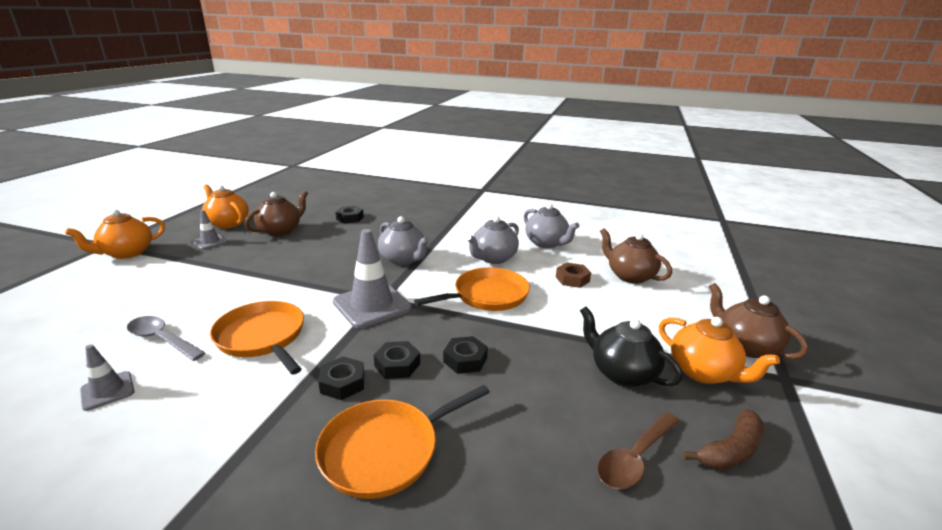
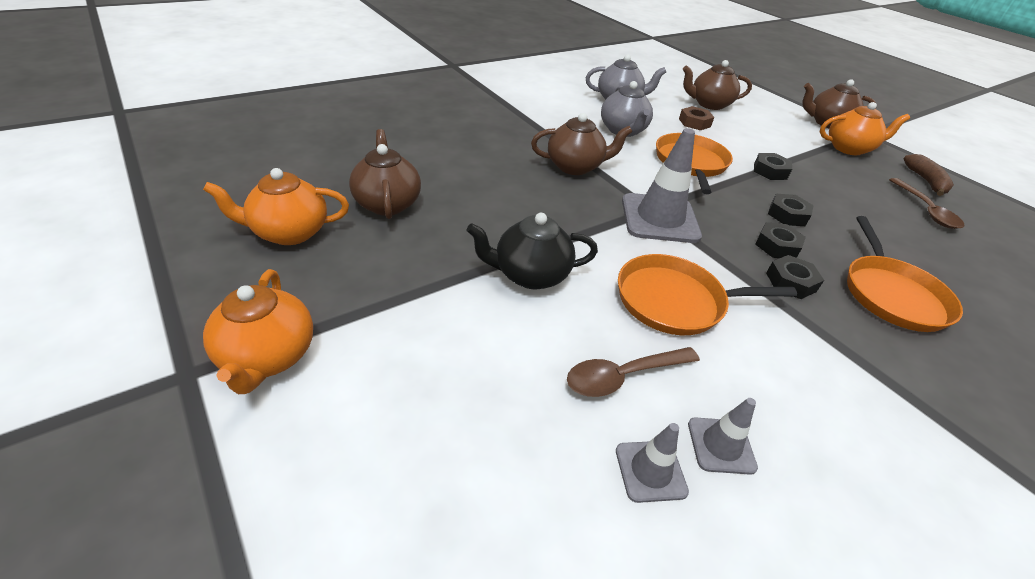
camera: 55 degrees left, 15 degrees up
grey spoon [127,316,205,361] -> brown spoon [567,347,700,397]
grey traffic cone [193,210,227,250] -> grey traffic cone moved to [616,423,689,503]
black nut [335,206,364,224] -> black nut moved to [754,153,792,180]
grey teapot [378,216,429,265] -> brown teapot [531,113,633,175]
black teapot [580,307,683,387] -> black teapot moved to [467,213,598,289]

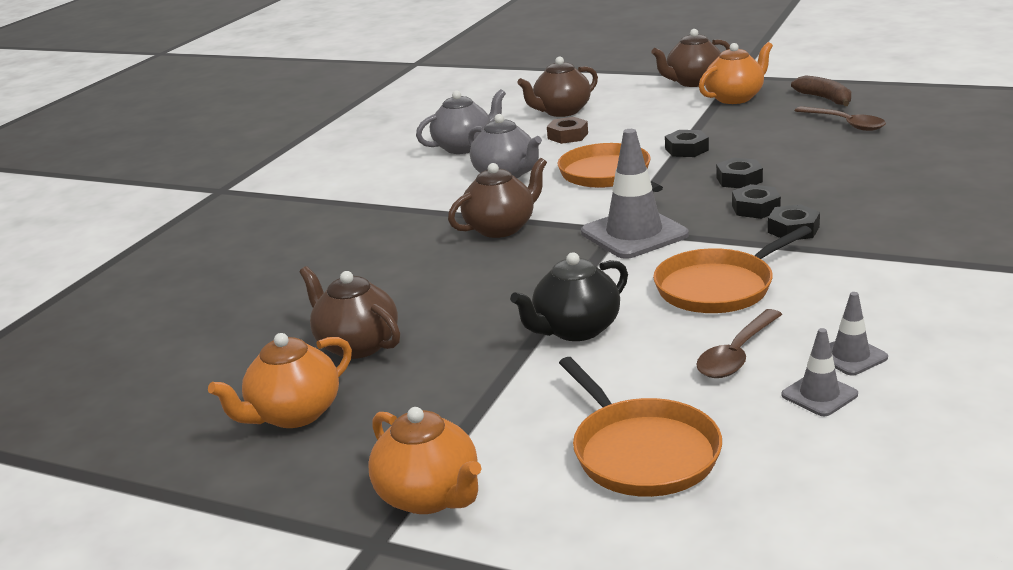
camera: 25 degrees left, 15 degrees down
orange pan [847,216,963,332] -> orange pan moved to [559,357,722,497]

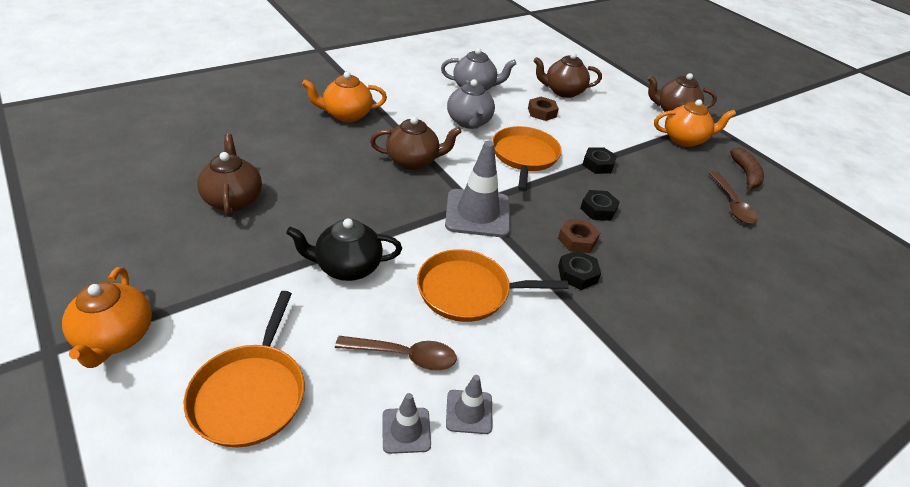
camera: 25 degrees right, 15 degrees up
orange teapot [208,333,352,428] -> orange teapot moved to [302,72,387,122]
brown spoon [696,309,782,378] -> brown spoon turned 150 degrees counterclockwise [335,336,457,371]
black nut [732,184,781,219] -> brown nut [558,219,600,253]

